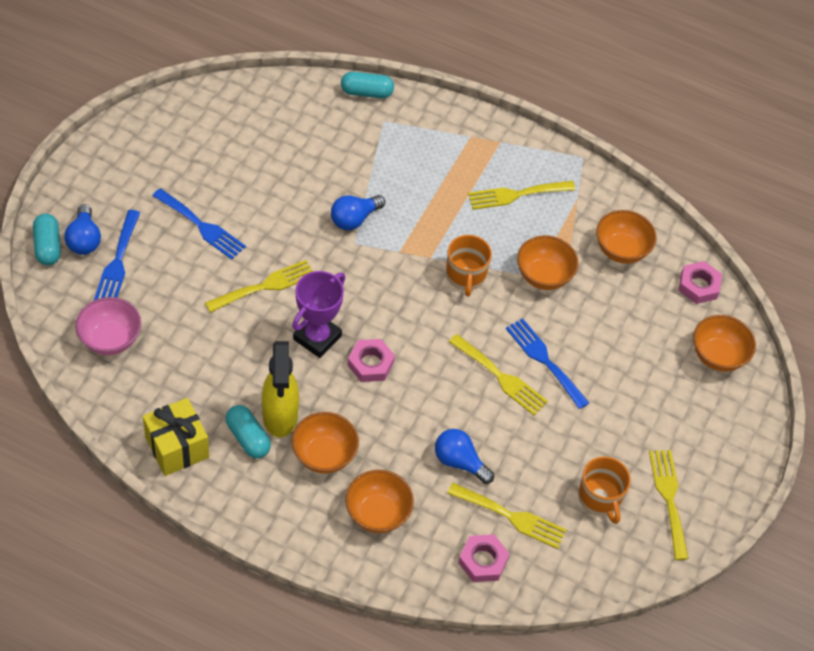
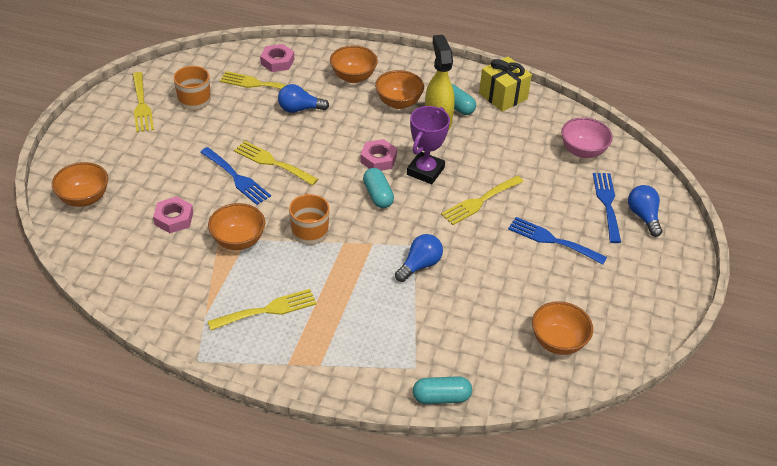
camera: 175 degrees right, 10 degrees down
turquoise capsule [33,214,61,265] -> turquoise capsule moved to [363,168,394,208]
blue light bulb [435,429,494,484] -> blue light bulb turned 150 degrees clockwise [278,84,329,113]
orange bowl [596,210,657,264] -> orange bowl moved to [532,301,593,355]
pink nut [679,261,722,304] -> pink nut moved to [153,196,193,233]

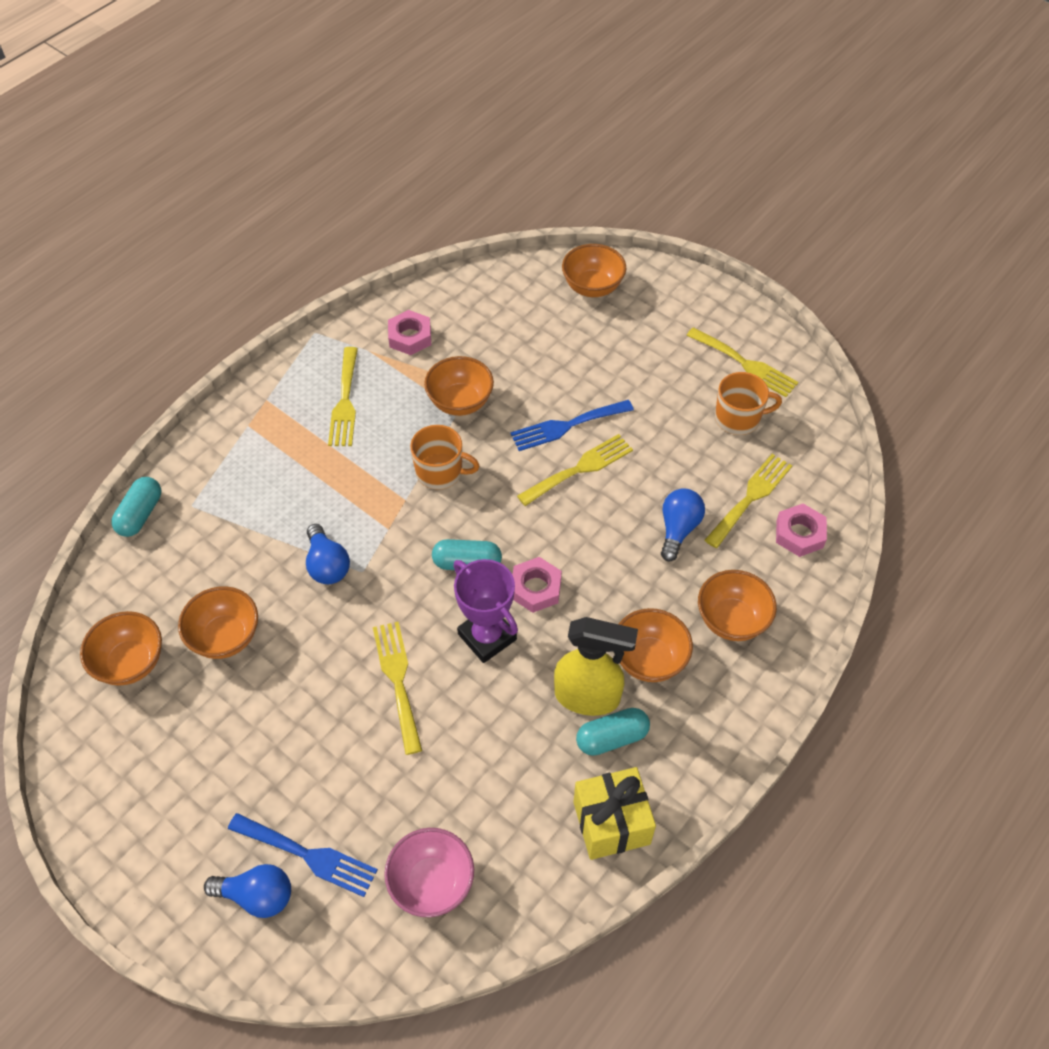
camera: 115 degrees right, 10 degrees up
yellow fork [132,72,154,132] -> yellow fork turned 150 degrees counterclockwise [686,327,798,397]
pink nut [153,196,193,233] -> pink nut moved to [388,310,431,355]
blue fork [508,217,607,264] -> none
none -> orange bowl [178,586,258,659]

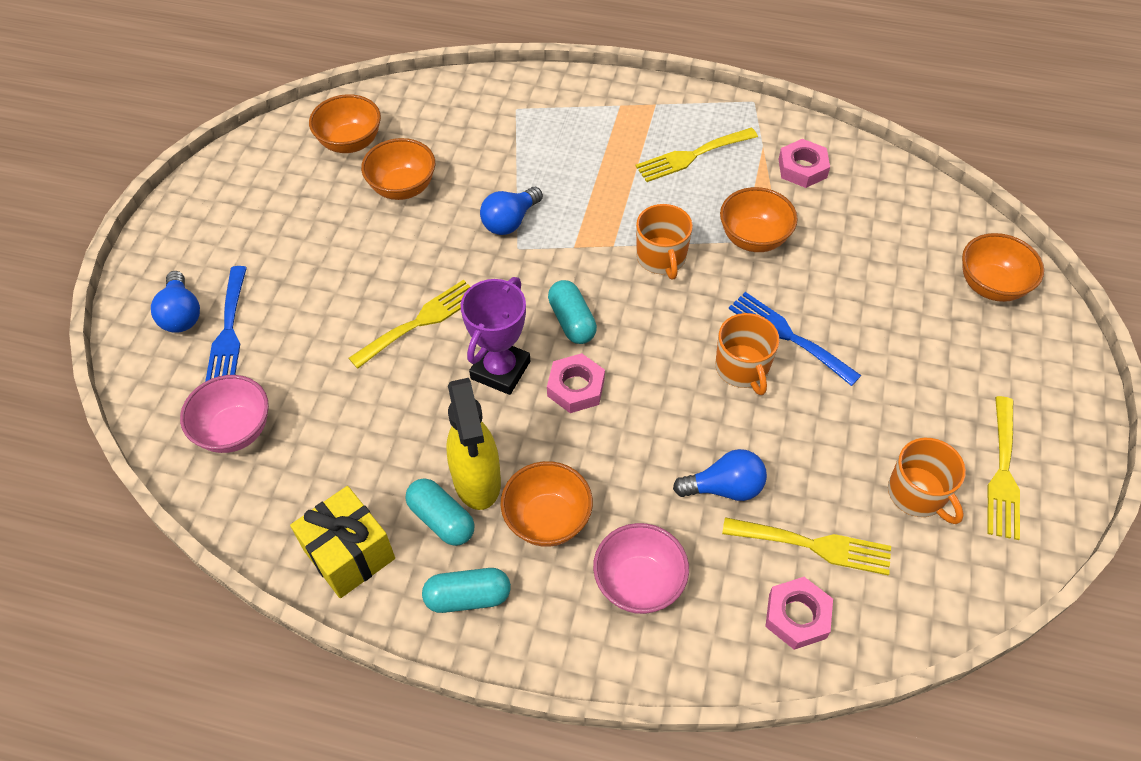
camera: 65 degrees right, 0 degrees up
turquoise capsule [111,477,161,537] -> turquoise capsule moved to [422,568,511,613]
yellow fork [517,434,633,506] -> orange mug [716,313,779,395]
orange bowl [698,570,777,641] -> pink bowl [593,523,689,614]

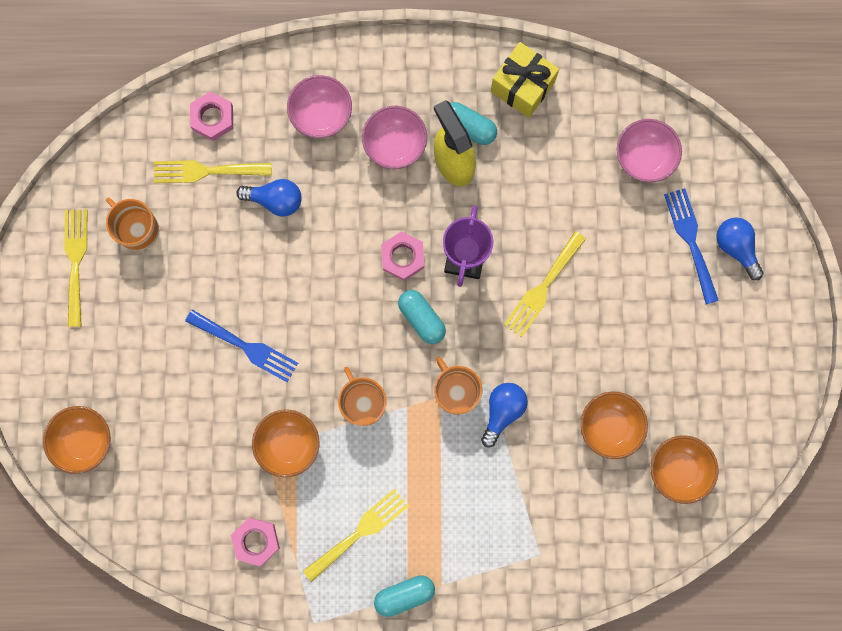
camera: 165 degrees right, 25 degrees up
turquoise capsule [422,568,511,613] -> turquoise capsule moved to [374,575,435,617]
orange bowl [501,461,593,547] -> pink bowl [362,106,427,169]
blue light bulb [673,449,767,501] -> blue light bulb turned 150 degrees counterclockwise [236,179,302,217]
orange mug [716,313,779,395] -> orange mug moved to [434,357,482,415]

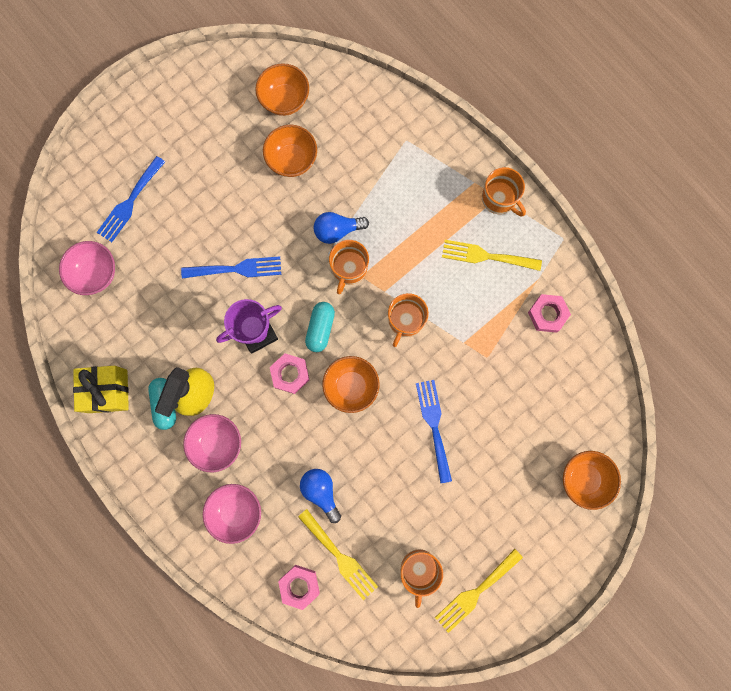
camera: 130 degrees left, 0 degrees up
orange bowl [252,409,320,477] -> orange bowl moved to [322,356,380,413]
turquoise capsule [374,575,435,617] -> orange mug [482,167,526,217]
yellow fork [504,231,586,337] -> blue fork [181,256,281,279]
blue light bulb [716,217,764,280] -> none

